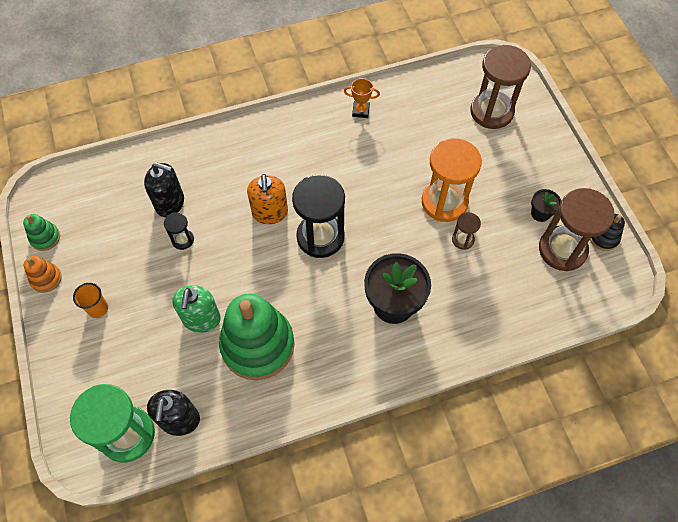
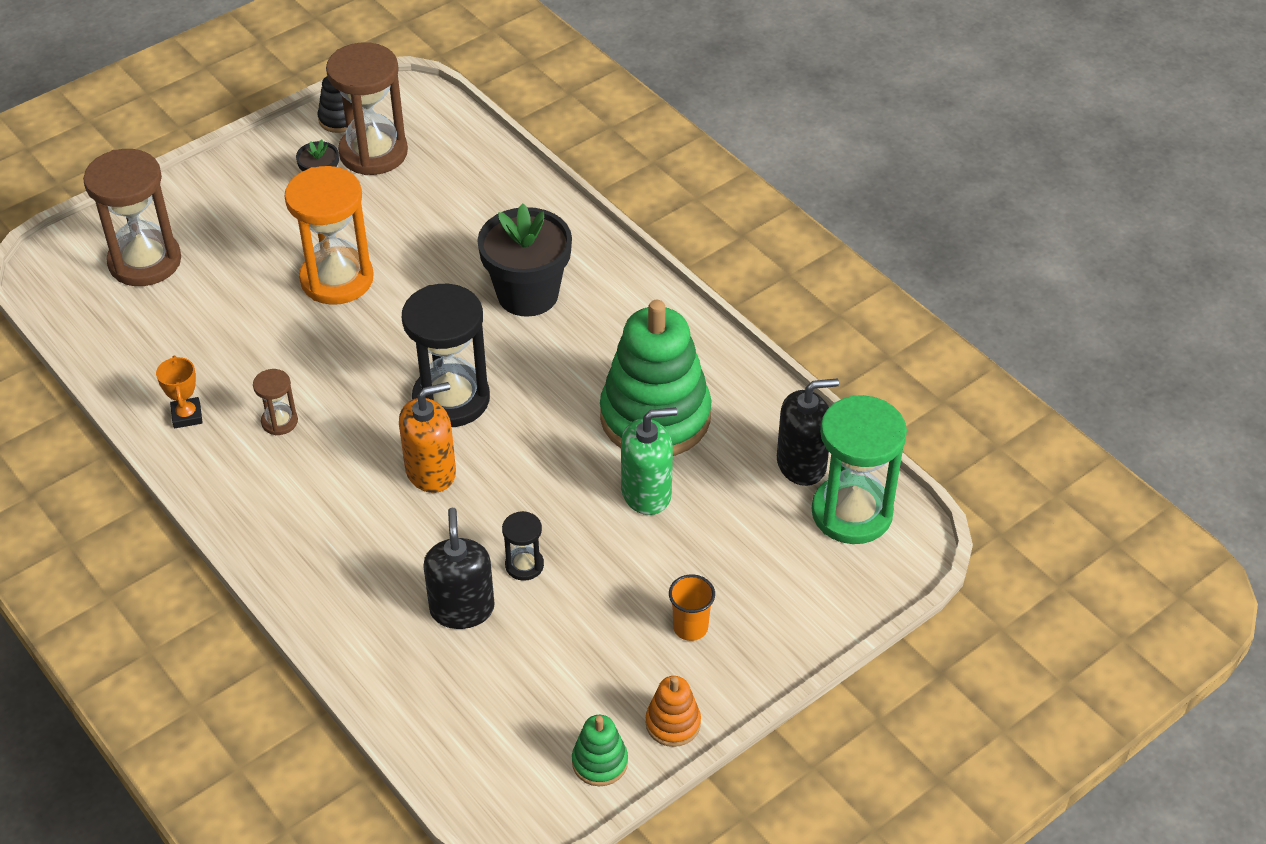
camera: 110 degrees left, 15 degrees down
brown hourglass [452,212,481,250] -> brown hourglass moved to [253,369,298,435]

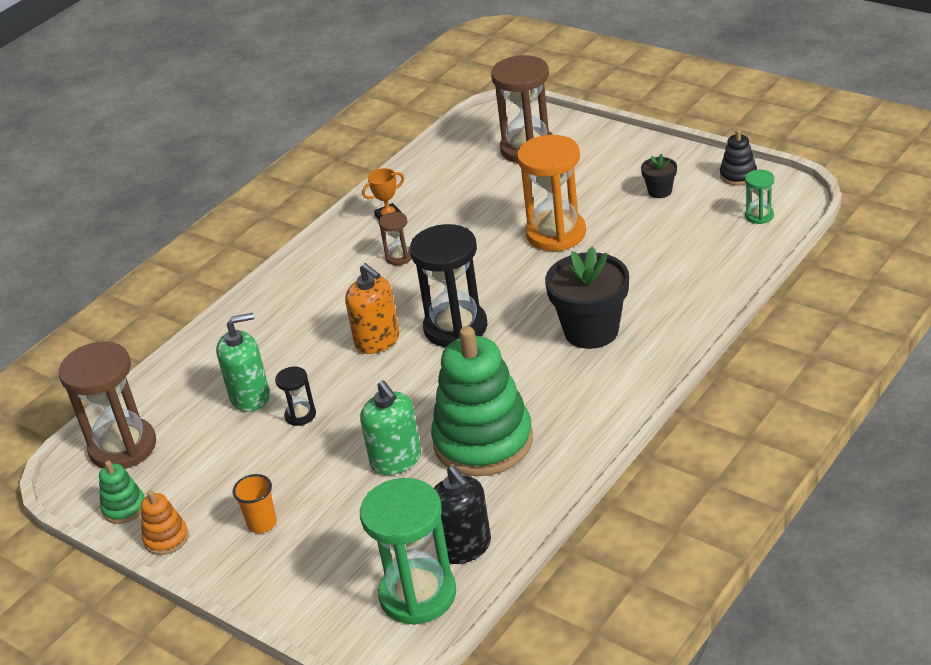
camera: 80 degrees right, 10 degrees down
brown hourglass [326,42,408,175] -> brown hourglass moved to [59,341,156,469]
black soap dispenser [423,508,495,629] -> green soap dispenser [216,313,270,412]
none -> green hourglass [745,170,774,224]

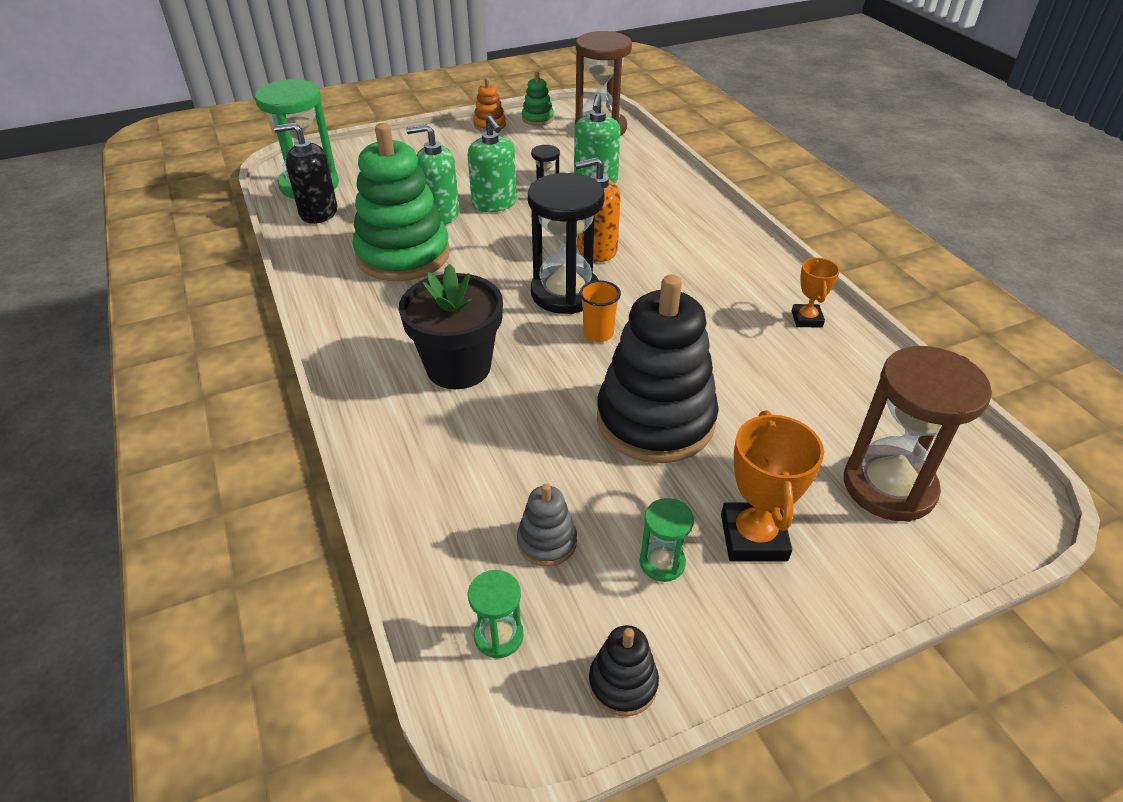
camera: 115 degrees right, 5 degrees up
orange cup [232,474,277,533] -> orange cup moved to [580,280,621,342]
brown hourglass [379,212,412,265] -> none
orange hourglass [517,135,586,251] -> black stacking toy [597,275,719,463]
black flower pot [641,154,677,198] -> green hourglass [640,498,694,582]
none -> green soap dispenser [468,116,517,212]
none -> grey stacking toy [517,484,577,567]
none -> orange trophy [721,410,824,562]

